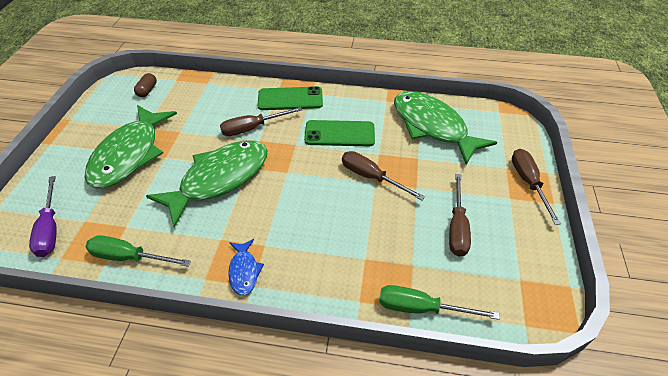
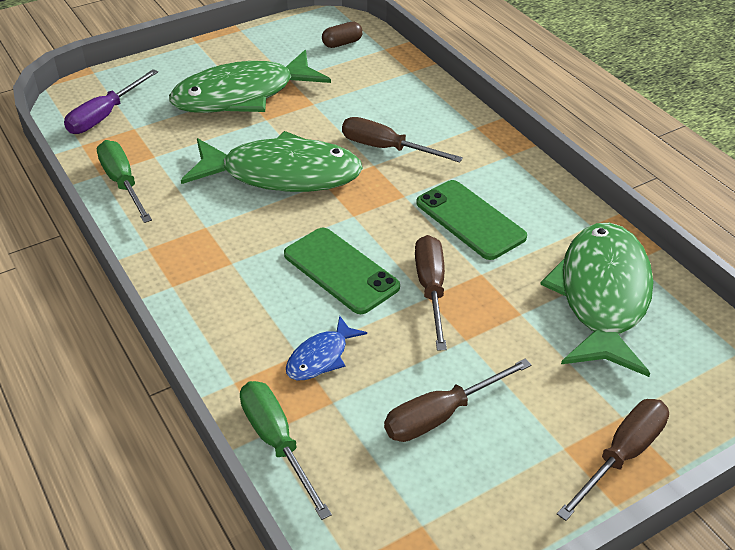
camera: 50 degrees right, 5 degrees down
blue fish [228,239,264,296] -> blue fish moved to [286,315,367,380]
green phone [258,86,323,110] -> green phone moved to [284,228,400,314]

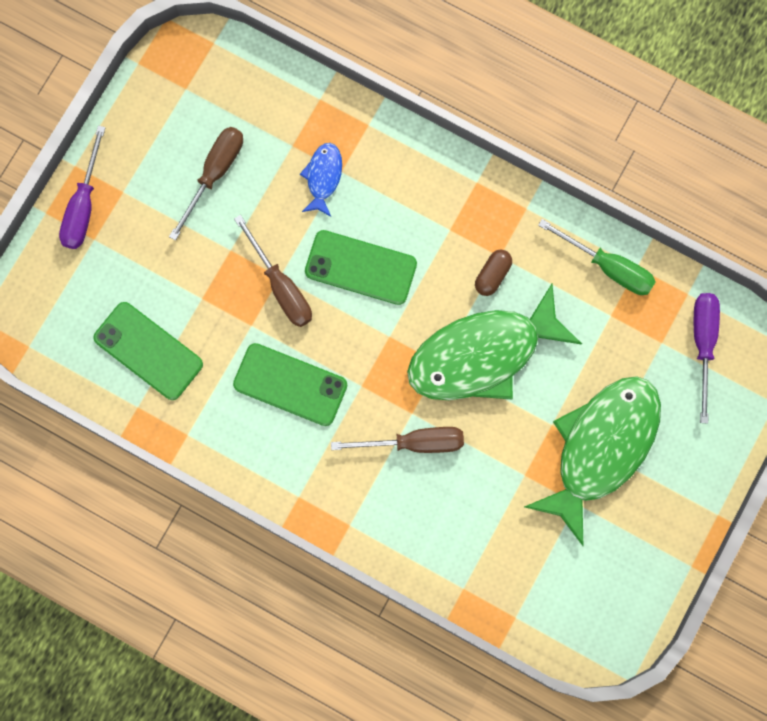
camera: 150 degrees right, 35 degrees up
green screwdriver [240,381,332,520] -> none
brown capsule [322,22,363,48] -> brown capsule moved to [475,250,512,296]
green fish [540,223,654,377] -> green phone [93,302,203,400]
brown screwdriver [557,399,669,521] -> purple screwdriver [59,126,106,249]

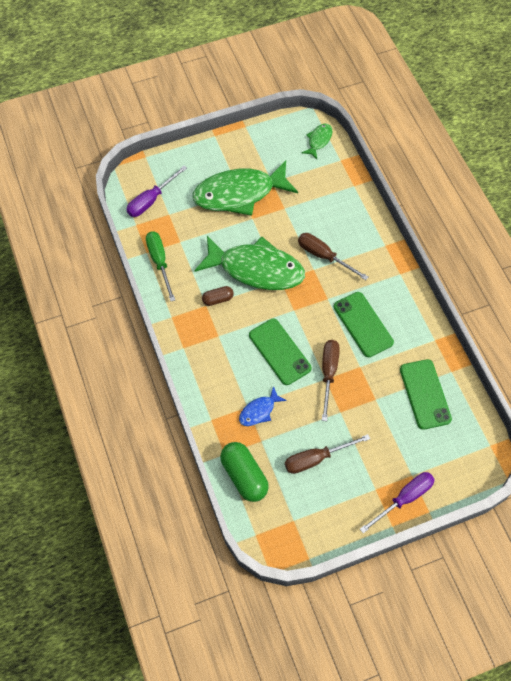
camera: 140 degrees left, 15 degrees down
none -> green capsule [220,442,269,502]
none -> green fish [302,123,332,159]

